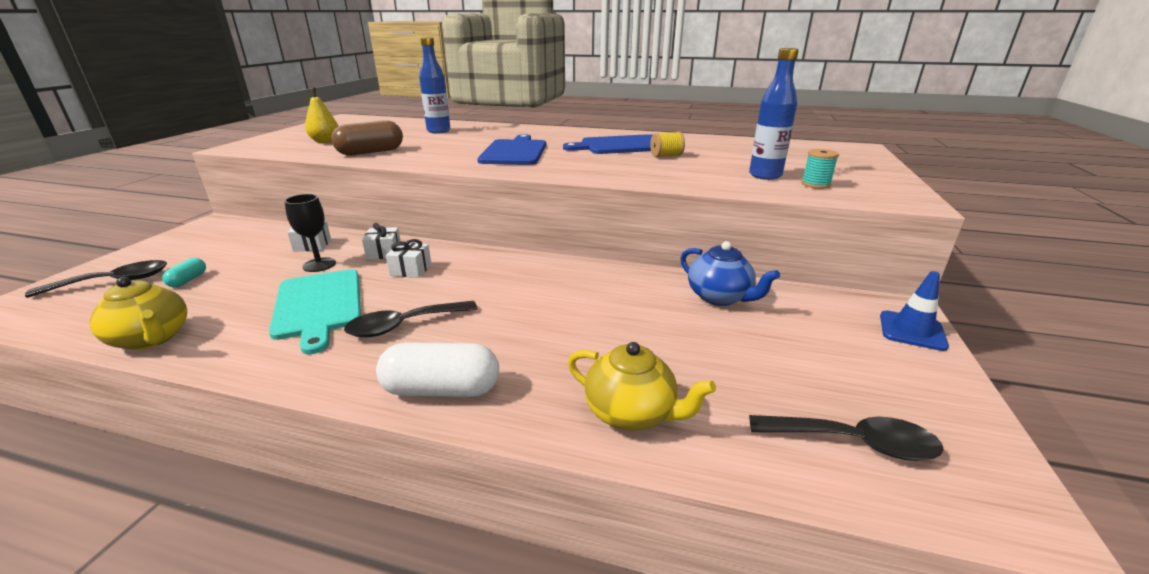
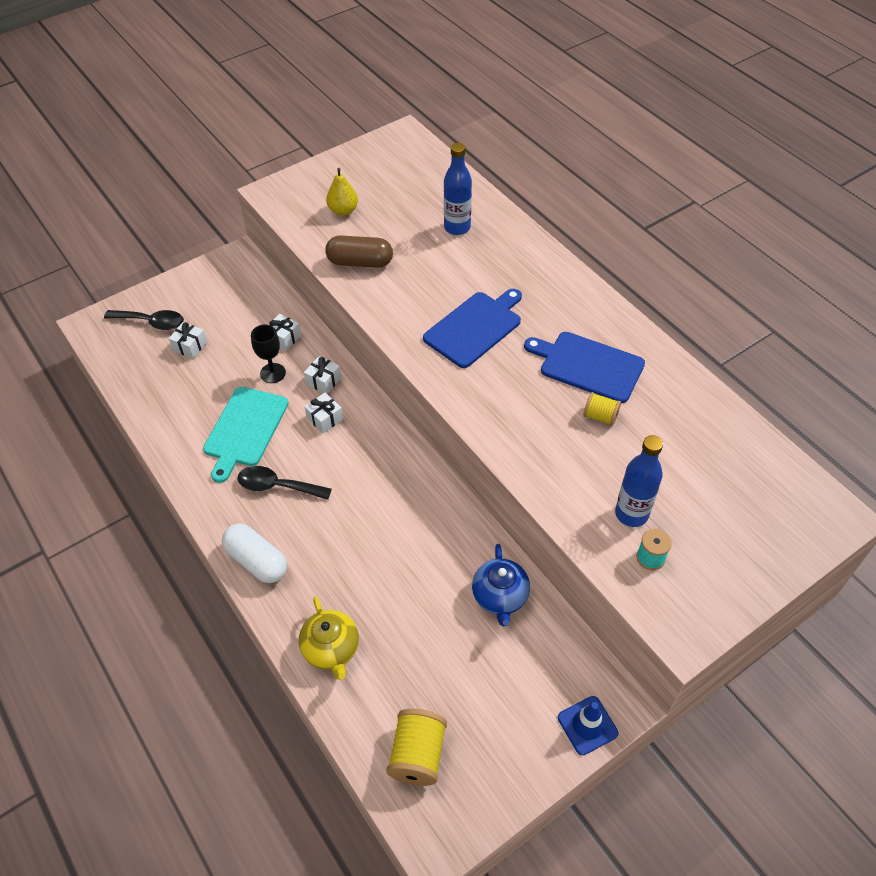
camera: 40 degrees right, 25 degrees up
yellow teapot [90,277,187,350] -> none
turquoise capsule [162,258,206,287] -> white gift [169,322,207,358]
black spoon [749,415,944,461] -> yellow spool [386,709,447,786]

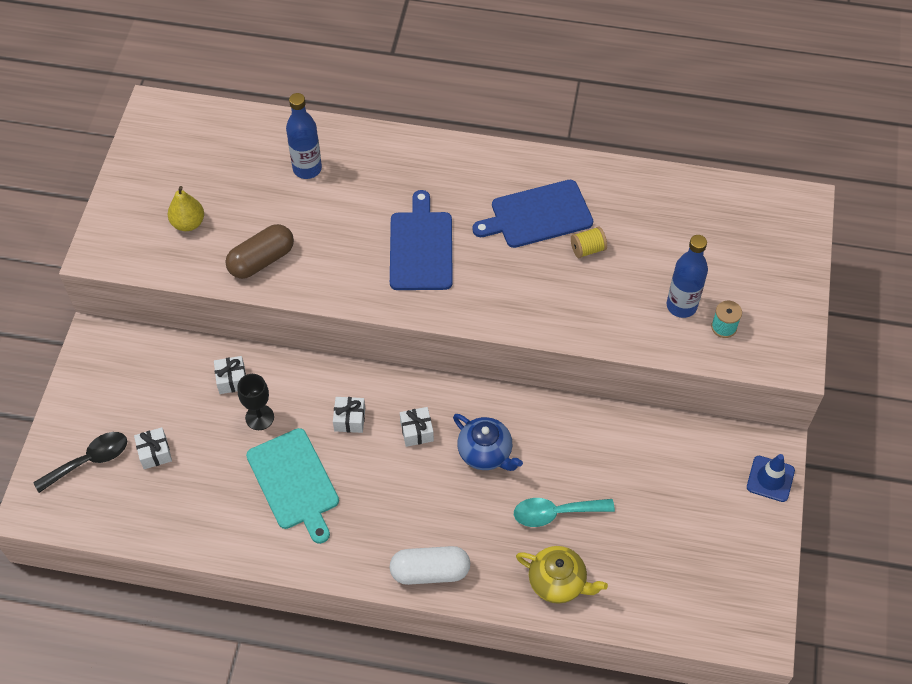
camera: 45 degrees left, 5 degrees up
black spoon [237,466,332,500] -> none
white gift [304,356,341,394] -> white gift moved to [400,407,434,447]
yellow spool [386,709,447,786] -> none
blue teapot [472,544,530,626] -> blue teapot moved to [453,414,523,471]
none -> turquoise spoon [514,498,615,527]

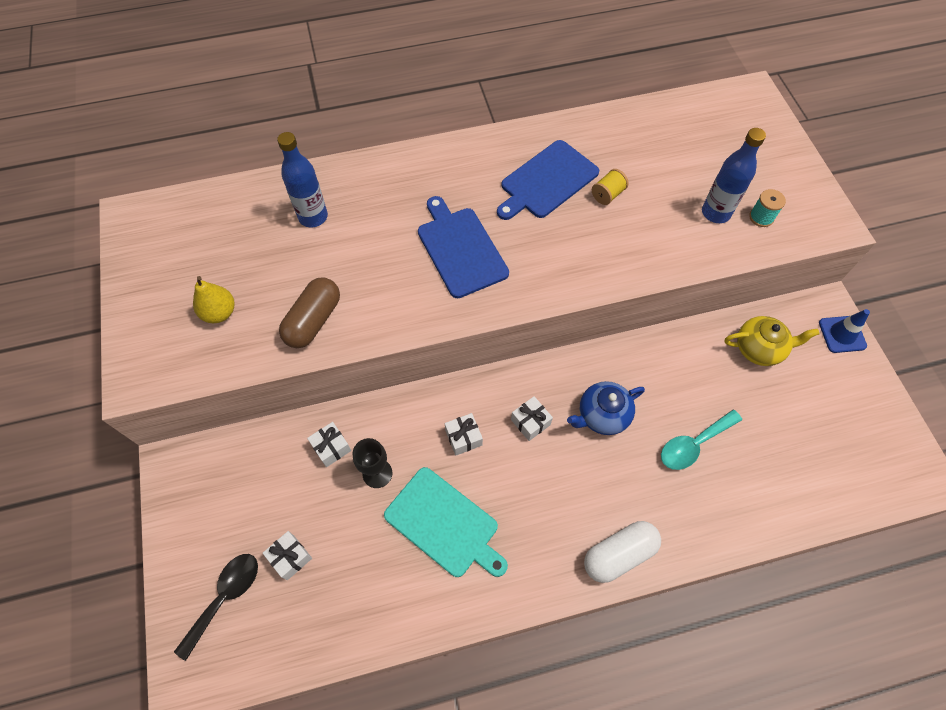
camera: 25 degrees left, 5 degrees up
blue teapot [453,414,523,471] -> blue teapot turned 135 degrees clockwise [567,381,645,435]
yellow teapot [516,546,608,604] -> yellow teapot moved to [724,316,820,366]

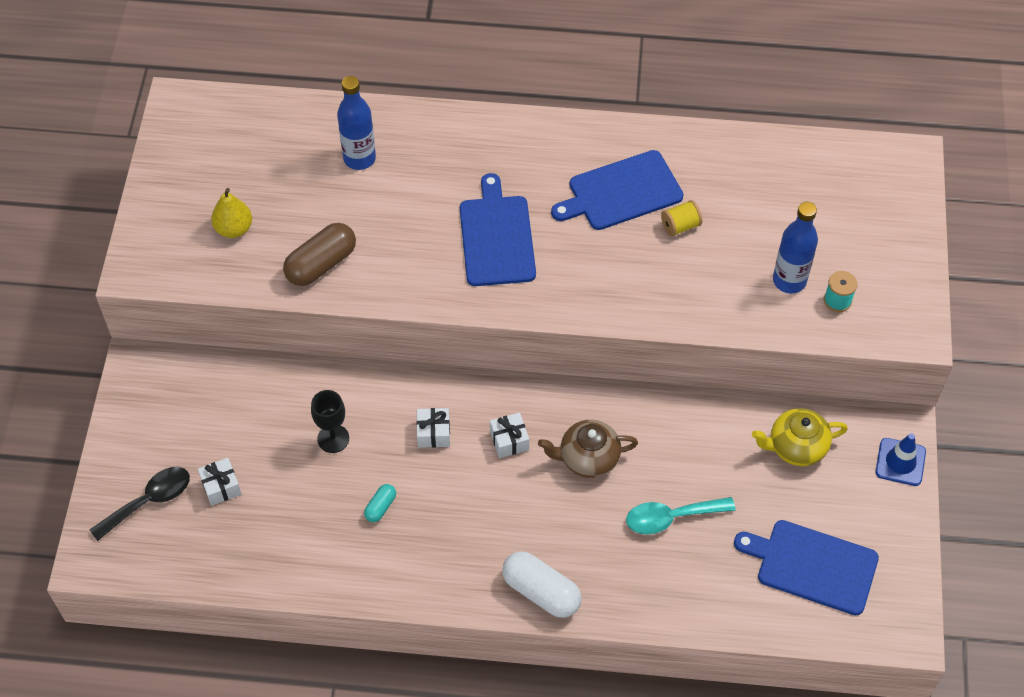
camera: 20 degrees right, 5 degrees down
white gift [307,422,351,467] -> none
turquoise cutting board [384,467,508,577] -> turquoise capsule [364,484,396,522]
blue teapot [567,381,645,435] -> brown teapot [538,420,638,478]
white capsule [584,521,661,583] -> white capsule turned 45 degrees clockwise [502,551,582,618]
yellow teapot [724,316,820,366] -> yellow teapot turned 150 degrees clockwise [752,408,848,466]
none -> blue cutting board [734,520,879,615]

